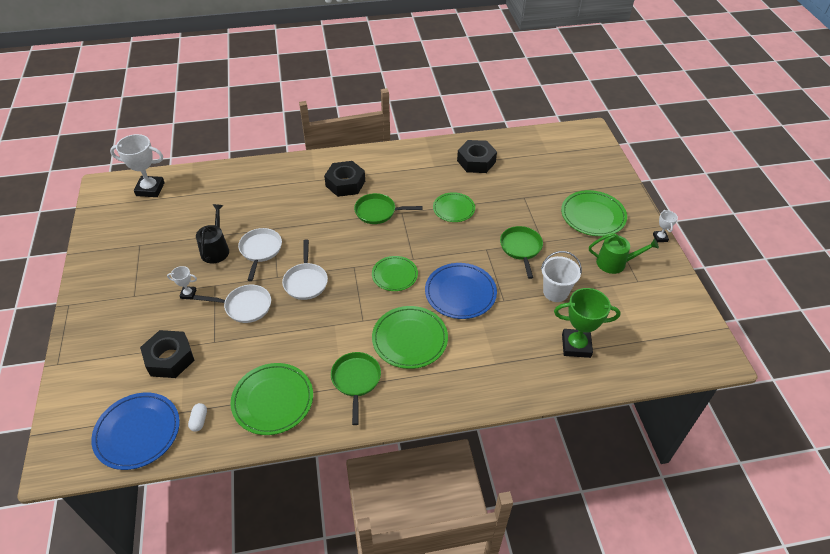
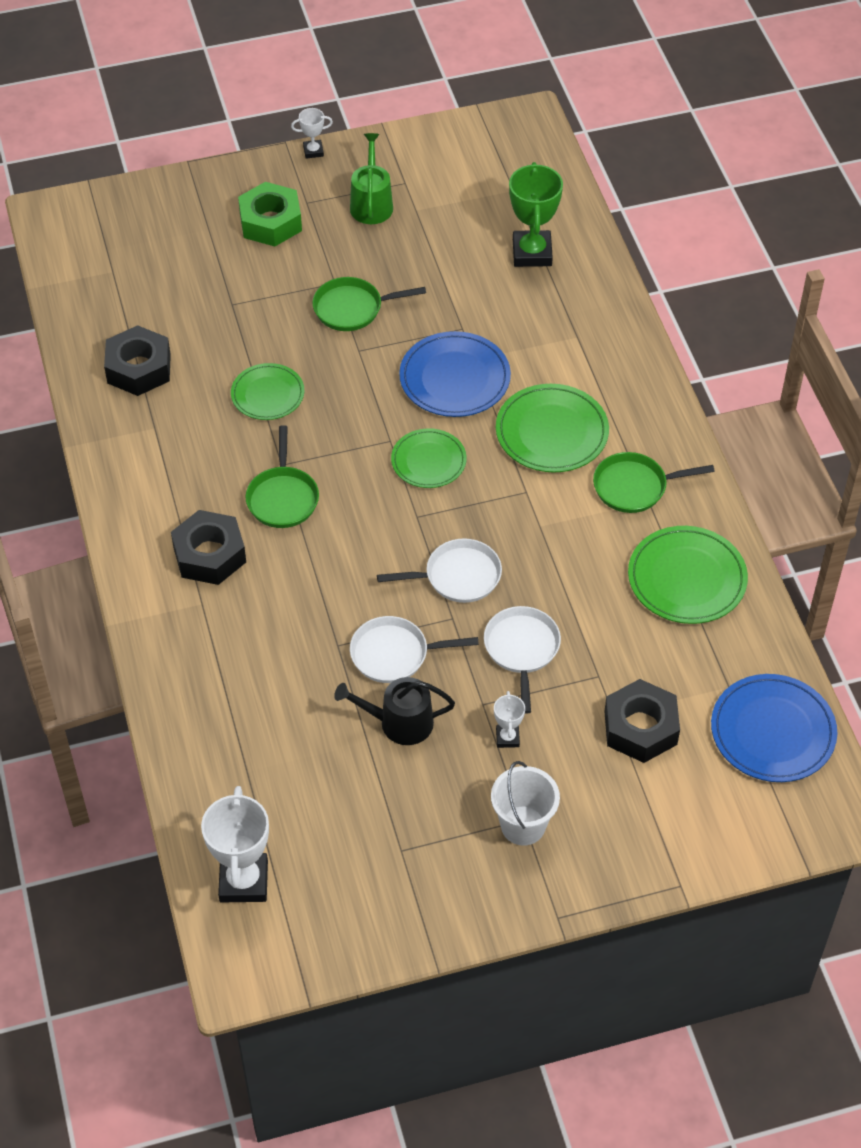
camera: 95 degrees left, 5 degrees up
white capsule [188,403,207,432] -> none
white bucket [541,251,582,302] -> white bucket moved to [491,761,560,846]
green plate [561,190,627,236] -> green nut [238,182,302,246]

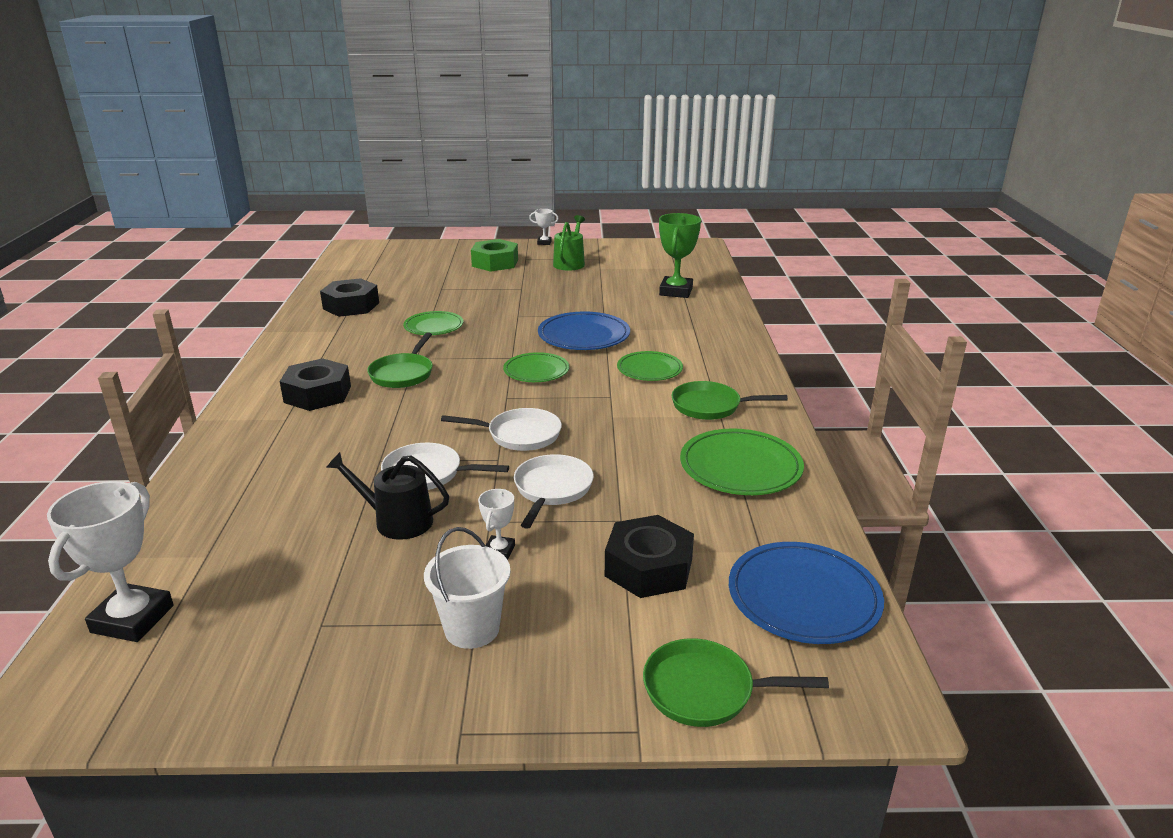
camera: 15 degrees right, 25 degrees down
green pan [313,277,426,331] -> green pan moved to [643,638,829,727]
green plate [496,384,609,472] -> green plate [617,351,683,381], size x0.66

